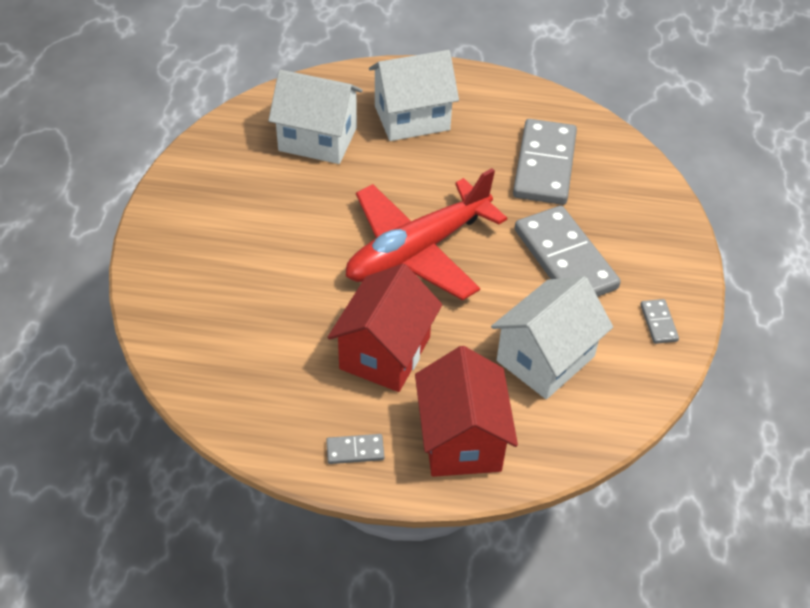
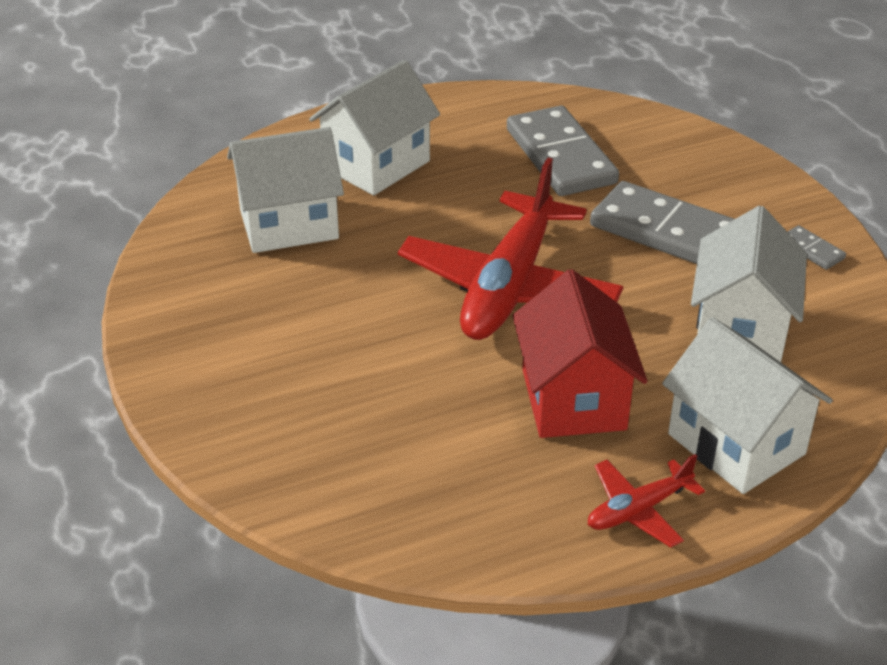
camera: 30 degrees left, 10 degrees down
grey domino [326,434,384,464] -> red plane [588,454,705,548]
red house [415,346,518,477] -> white house [662,317,833,494]

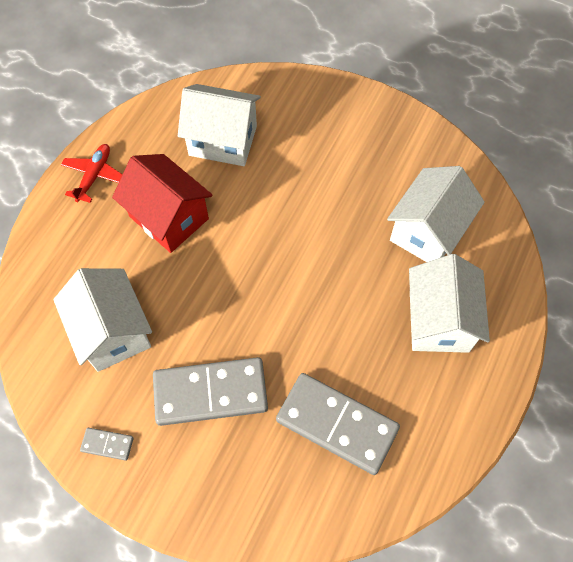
camera: 140 degrees right, 25 degrees up
red plane [398,157,623,340] -> none
white house [662,317,833,494] -> white house moved to [178,84,261,166]

